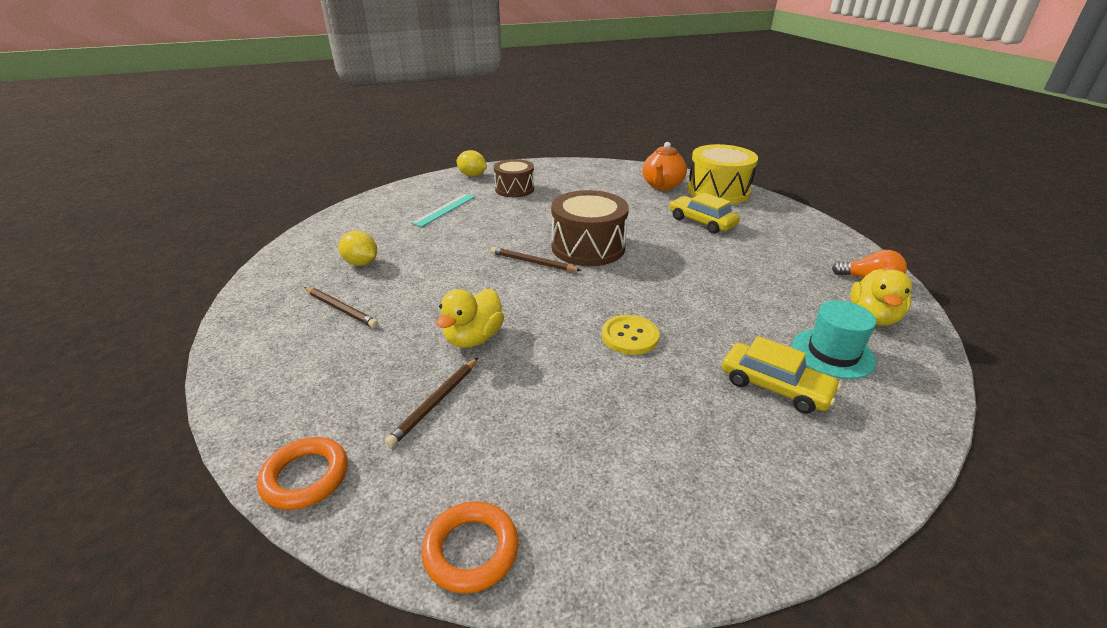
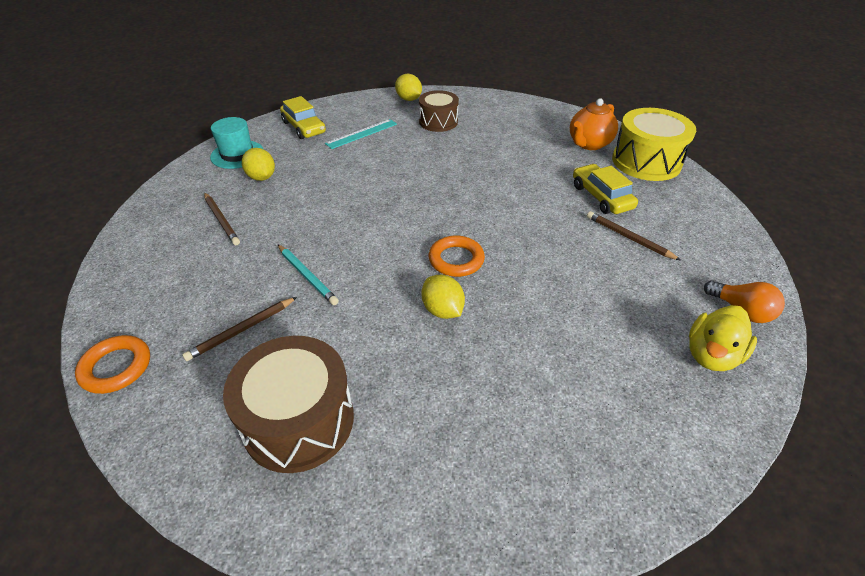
camera: 20 degrees right, 10 degrees up
orange ring [421,501,519,594] -> orange ring moved to [429,236,485,277]
yellow duck [437,289,504,348] -> turquoise pencil [278,245,339,305]
brown pencil [491,247,582,271] -> brown pencil moved to [587,211,681,261]
brown drum [551,190,629,266] -> brown drum moved to [223,336,354,473]
yellow button [602,315,659,355] -> yellow lemon [421,275,465,319]
yellow car [722,336,841,414] -> yellow car moved to [280,96,326,139]
turquoise hat [792,300,876,379] -> turquoise hat moved to [210,117,264,169]

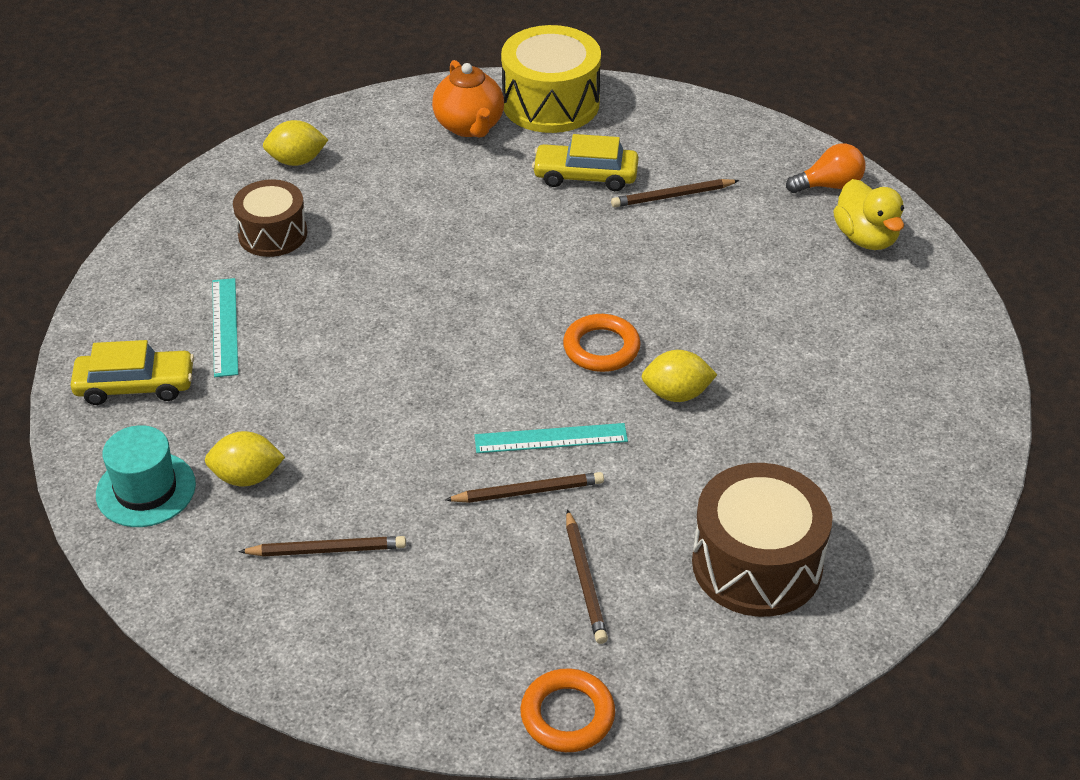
camera: 60 degrees left, 0 degrees up
turquoise pencil [278,245,339,305] -> brown pencil [445,472,604,503]
yellow lemon [395,74,422,101] -> yellow lemon moved to [263,120,328,166]
none -> turquoise ruler [475,423,628,453]

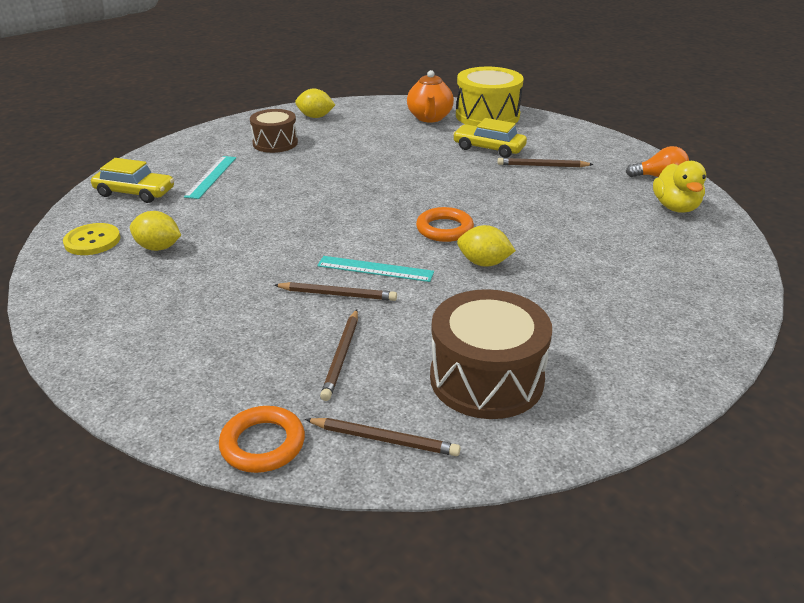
camera: 20 degrees right, 10 degrees down
turquoise hat [96,425,196,527] -> yellow button [63,223,120,255]
brown pencil [238,536,406,557] -> brown pencil moved to [305,418,461,456]

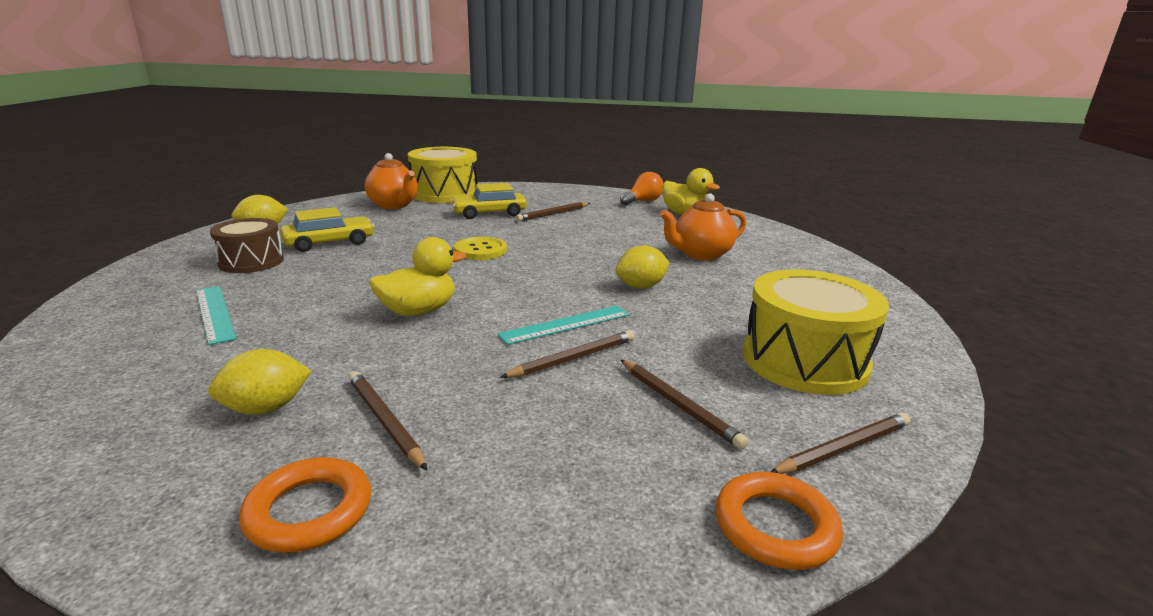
camera: 45 degrees left, 10 degrees down
yellow button [63,223,120,255] -> yellow button moved to [454,237,507,260]
yellow car [91,158,174,203] -> yellow car moved to [280,207,375,252]
orange ring [416,207,474,242] -> orange ring moved to [239,457,371,553]
brown drum [430,289,552,419] -> yellow drum [743,269,889,395]
none -> brown pencil [349,371,427,470]
none -> yellow duck [369,237,466,316]
none -> orange teapot [660,193,746,261]

